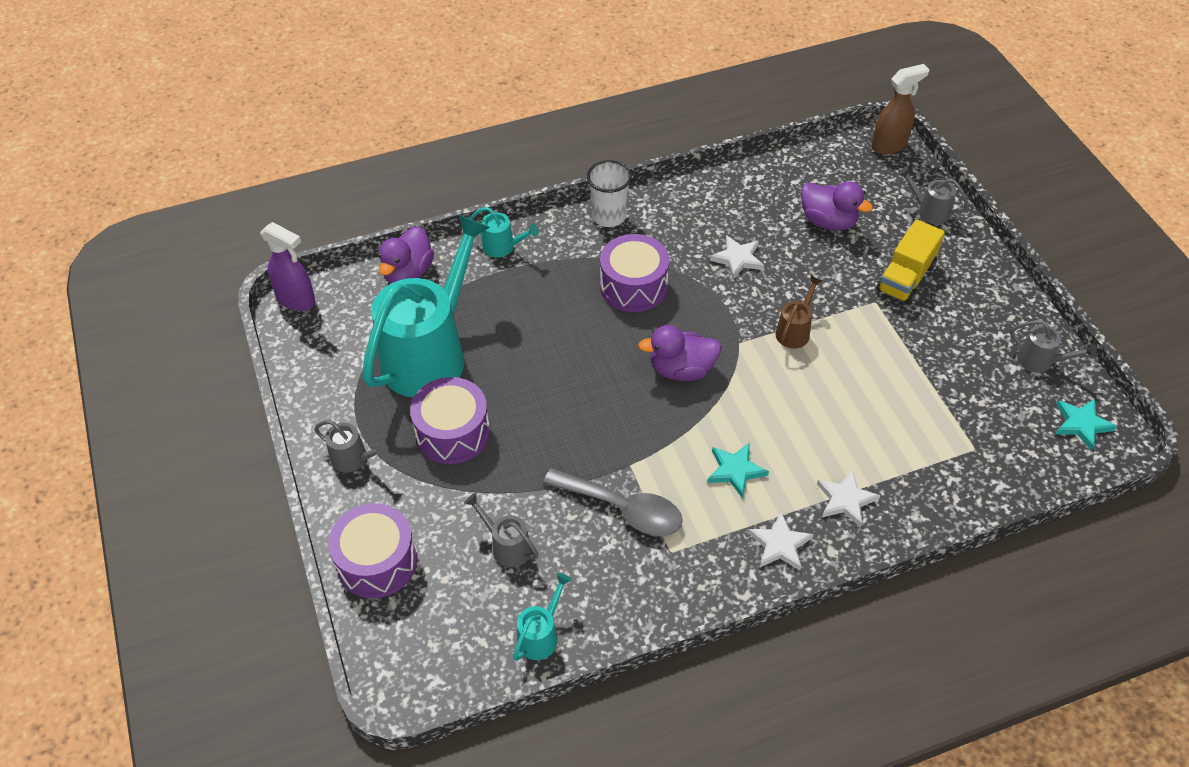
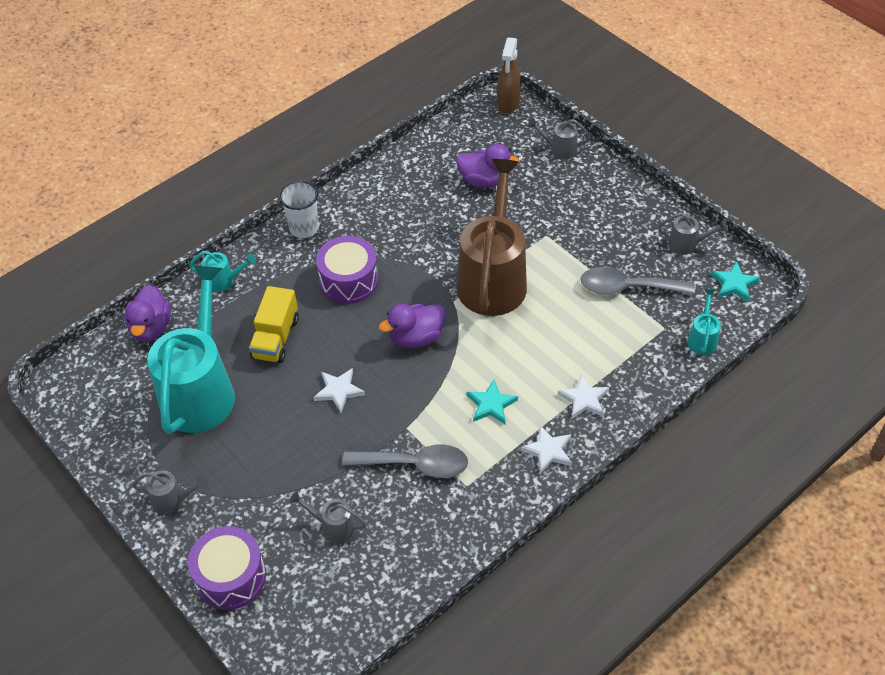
camera: 20 degrees left, 0 degrees up
purple spray bottle [260,222,316,311] -> none
purple drum [410,377,490,464] -> none
turquoise watering can [513,573,572,661] -> turquoise watering can moved to [687,289,721,355]
white star [710,235,764,279] -> white star moved to [313,368,365,413]
brown watering can [776,276,822,349] -> brown watering can [457,159,527,316], size x2.45
brown spray bottle [871,64,929,154] -> brown spray bottle turned 150 degrees clockwise [497,37,521,113]
yellow truck [876,219,945,304] -> yellow truck moved to [249,286,299,363]
none -> grey spoon [581,267,695,294]

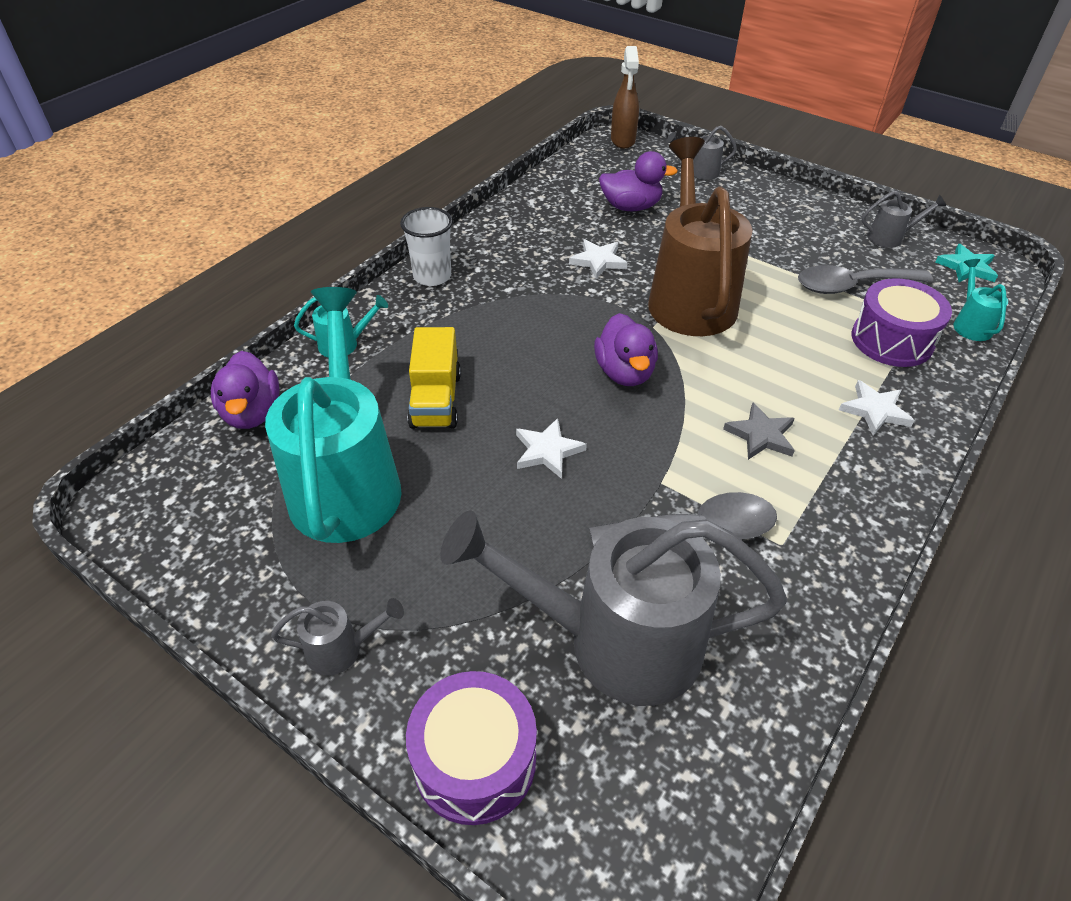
camera: 15 degrees left, 5 degrees down
grey watering can [290,491,367,543] -> grey watering can [440,510,787,706], size x2.45
purple drum [316,236,379,304] -> purple drum moved to [852,278,952,367]
purple duck [379,304,446,348] -> purple duck turned 60 degrees counterclockwise [594,313,658,386]
turquoise star [467,379,518,424] -> grey star [723,403,795,460]
white star [520,425,572,474] -> white star moved to [569,239,628,279]

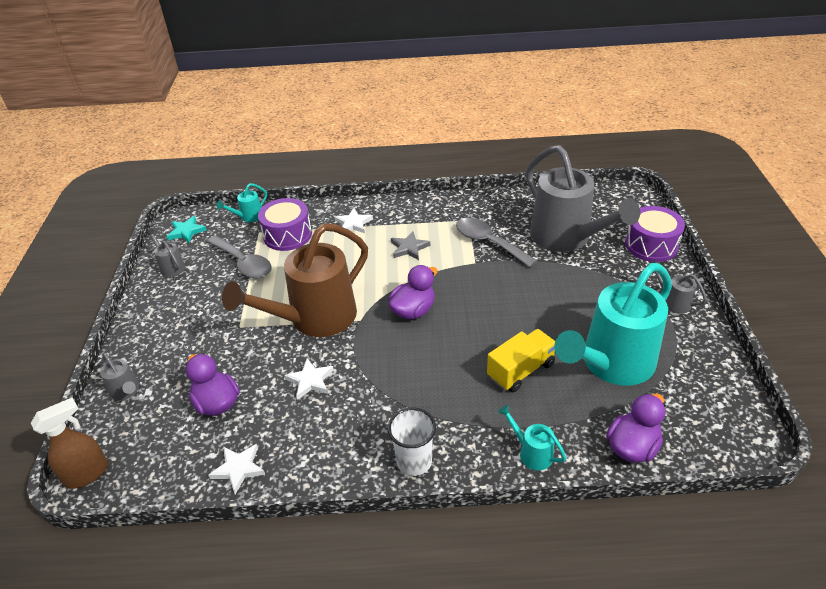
camera: 125 degrees left, 5 degrees down
white star [516,418,587,479] -> white star moved to [208,444,265,494]

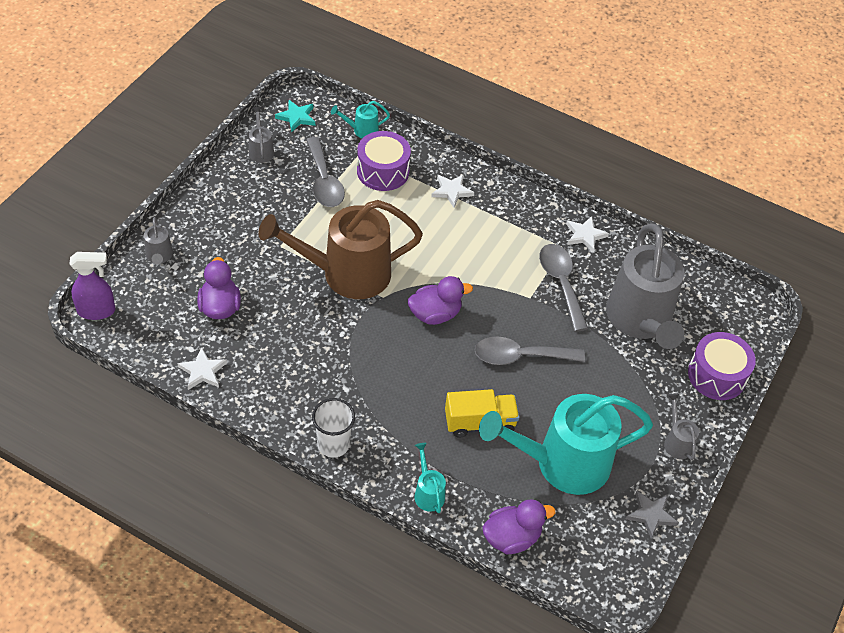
camera: 25 degrees right, 10 degrees up
brown spray bottle [31,398,108,489] -> purple spray bottle [70,252,115,320]
white star [284,358,334,400] -> white star moved to [566,216,609,253]
grey star [391,231,430,260] -> grey star moved to [626,491,678,539]
none -> grey spoon [475,337,585,365]

